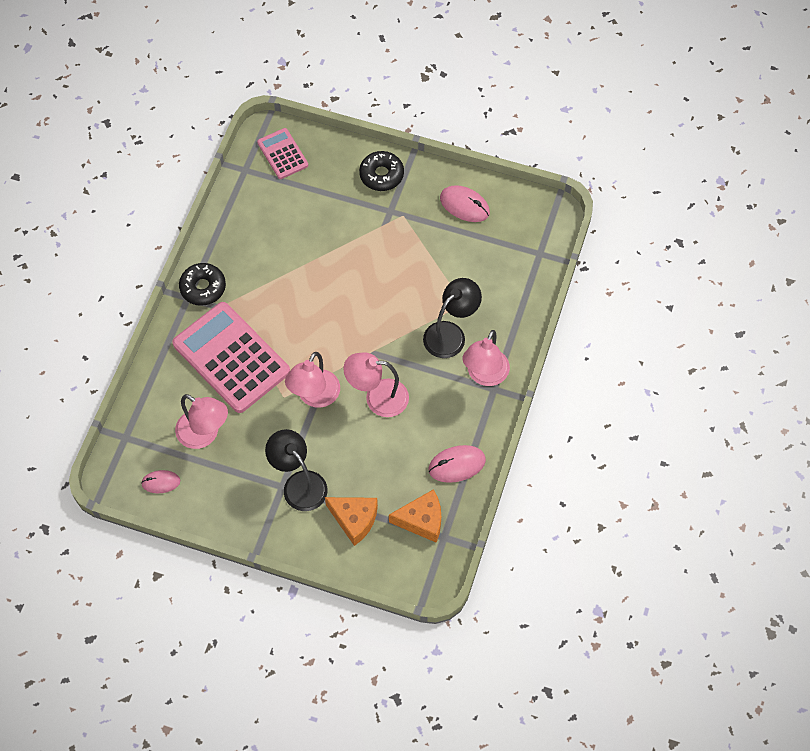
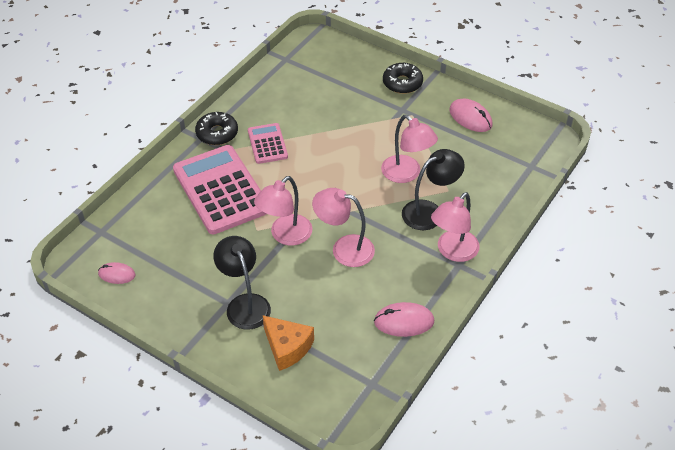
camera: 15 degrees right, 15 degrees down
pink lamp [175,394,228,449] -> pink lamp moved to [381,115,438,183]
pink calculator [257,128,308,179] -> pink calculator moved to [248,123,288,164]
orange cheese [389,489,441,543] -> none

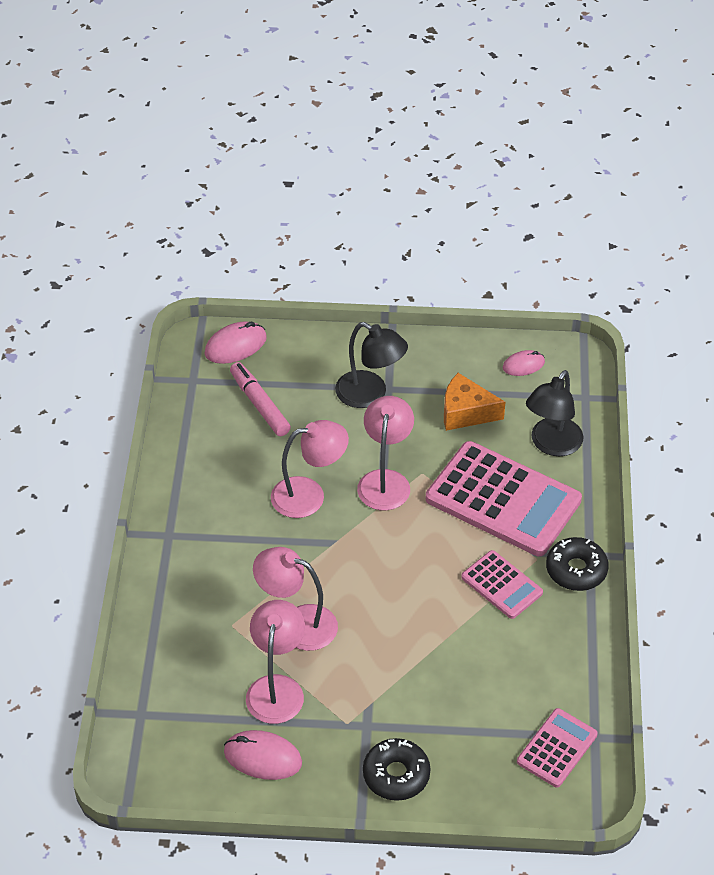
camera: 150 degrees right, 0 degrees up
orange cheese [263,315,314,371] -> orange cheese moved to [444,373,505,431]
pink mouse [374,302,434,337] -> pink mouse moved to [205,321,267,364]
black lamp [402,149,465,230] -> black lamp moved to [526,370,584,456]
pink lamp [431,192,480,262] -> pink lamp moved to [246,600,305,724]
none -> pink marker [230,362,291,436]
none -> pink calculator [517,708,598,787]

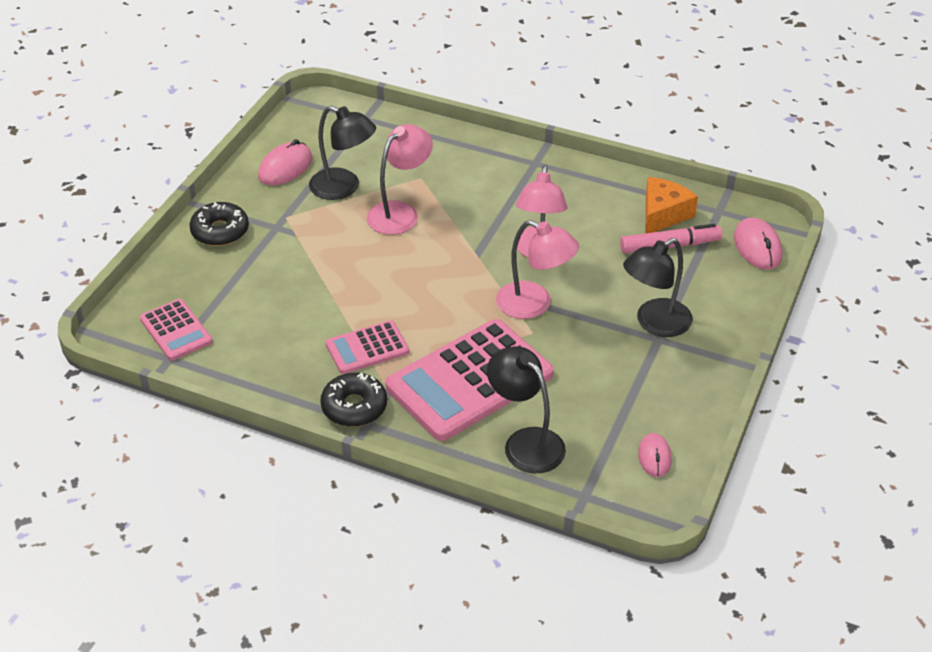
camera: 110 degrees right, 5 degrees down
pink lamp [246,600,305,724] -> black lamp [309,106,376,200]
orange cheese [444,373,505,431] -> orange cheese moved to [645,177,698,233]

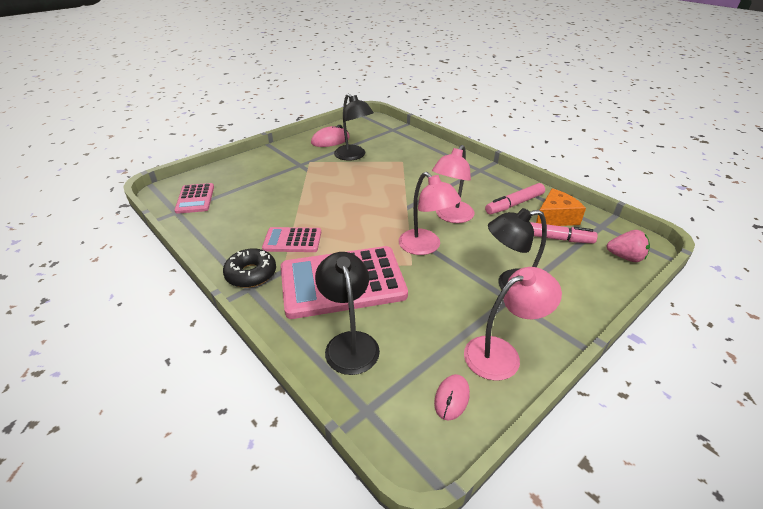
camera: 25 degrees right, 5 degrees down
black donut [189,202,249,246] -> none
pink lamp [367,124,433,235] -> pink lamp moved to [464,267,562,381]
pink mouse [734,218,783,269] -> pink strawberry [606,230,650,262]
none -> pink marker [485,183,545,214]

